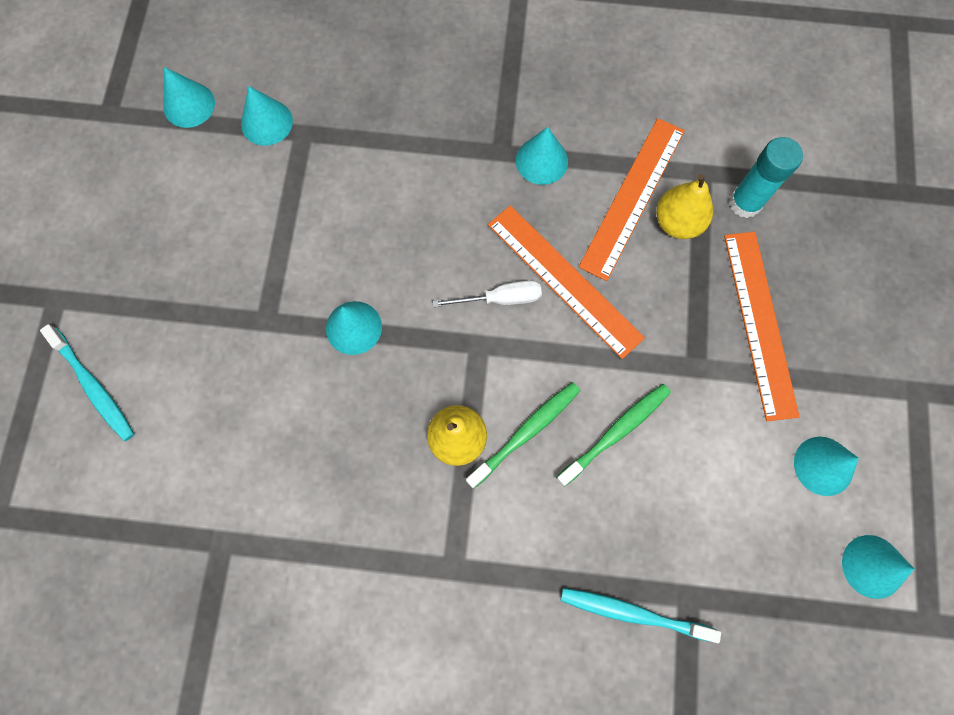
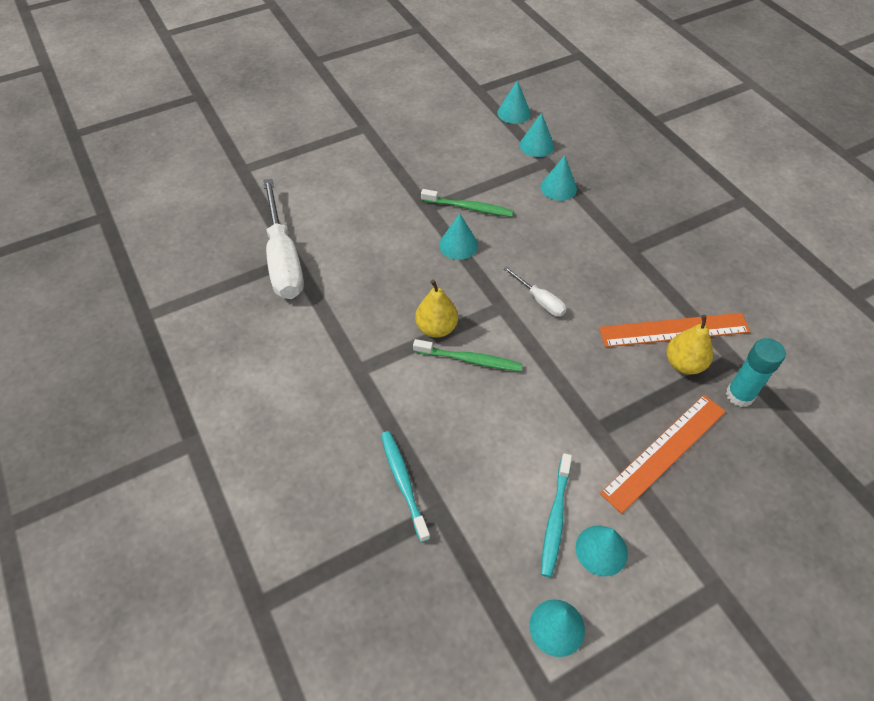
camera: 55 degrees right, 20 degrees down
turquoise toothbrush [40,324,134,441] -> turquoise toothbrush moved to [541,453,572,577]
orange ruler [488,205,645,359] -> none
turquoise cone [516,127,568,185] -> turquoise cone moved to [540,155,577,201]
green toothbrush [556,384,671,487] -> green toothbrush moved to [421,189,514,217]
none -> white screwdriver [263,179,304,299]

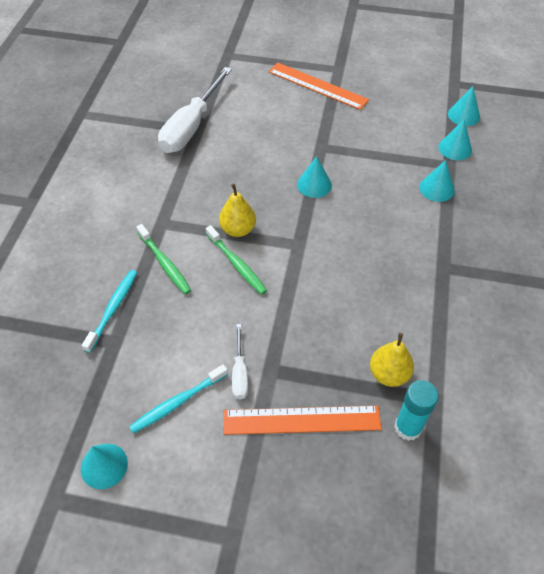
camera: 40 degrees right, 0 degrees up
green toothbrush [421,189,514,217] -> green toothbrush moved to [136,224,191,294]
white screwdriver [503,266,567,317] -> white screwdriver moved to [232,324,248,399]
turquoise cone [575,526,628,576] -> none
orange ruler [599,313,751,347] -> orange ruler moved to [269,63,369,110]

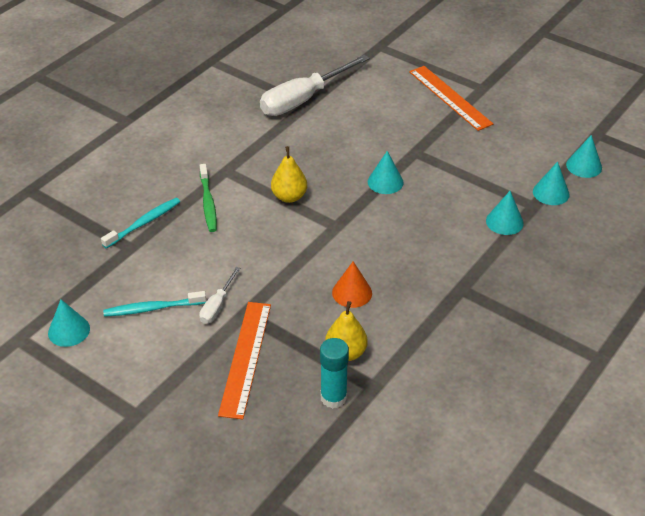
camera: 25 degrees right, 10 degrees down
green toothbrush [206,225,267,295] -> none
orange ruler [224,406,382,435] -> orange ruler turned 75 degrees clockwise [218,302,271,419]
none -> orange cone [332,261,372,308]

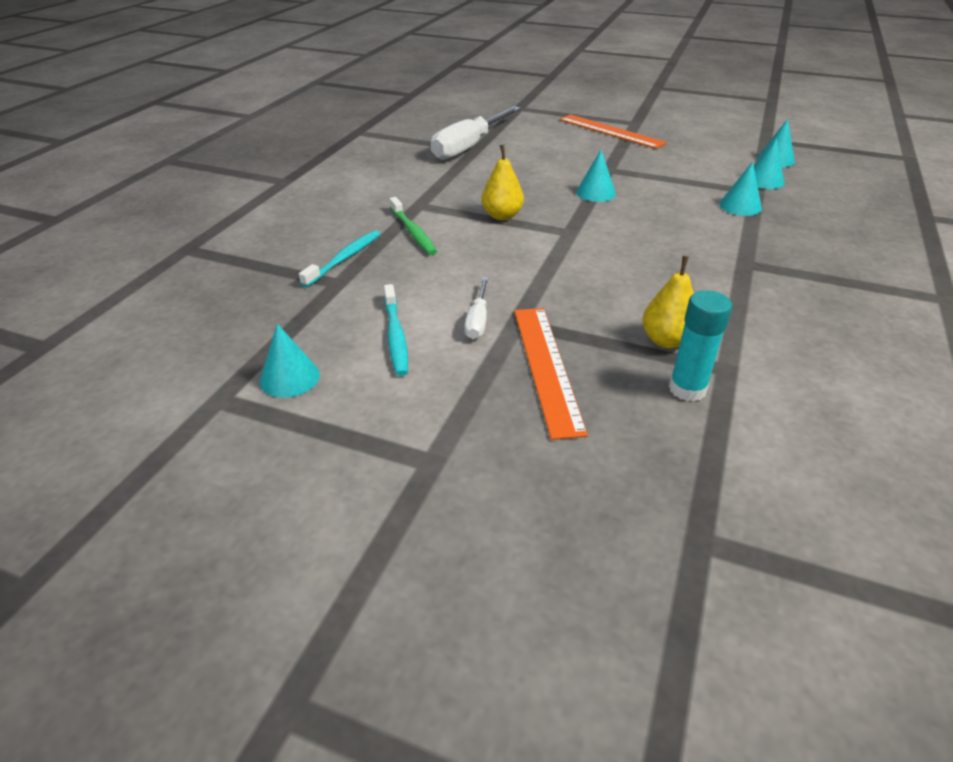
camera: 15 degrees left, 5 degrees down
turquoise toothbrush [103,291,206,317] -> turquoise toothbrush turned 75 degrees counterclockwise [384,284,408,376]
orange cone [332,261,372,308] -> none

